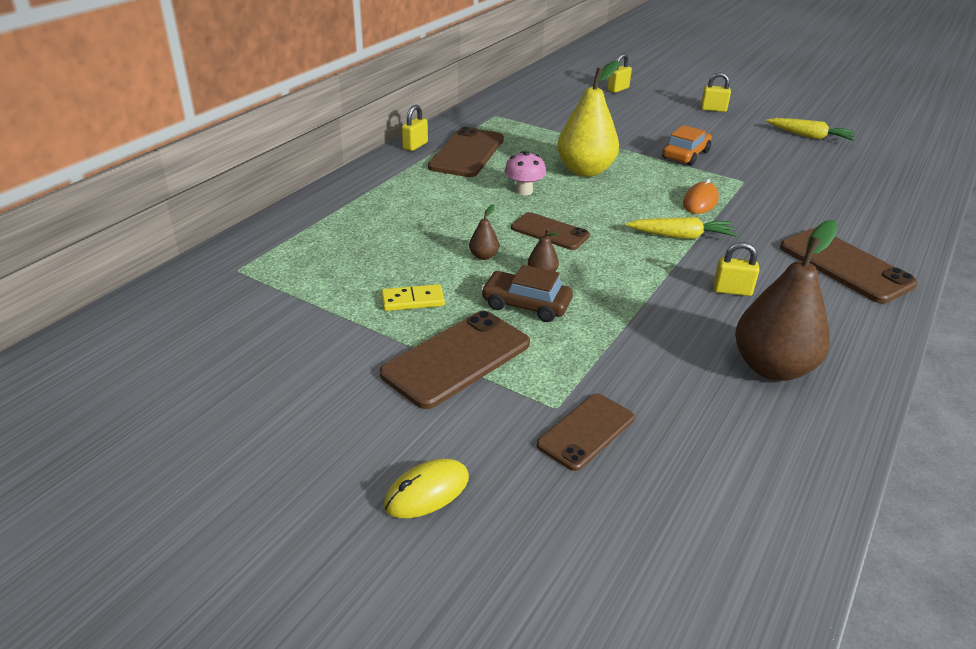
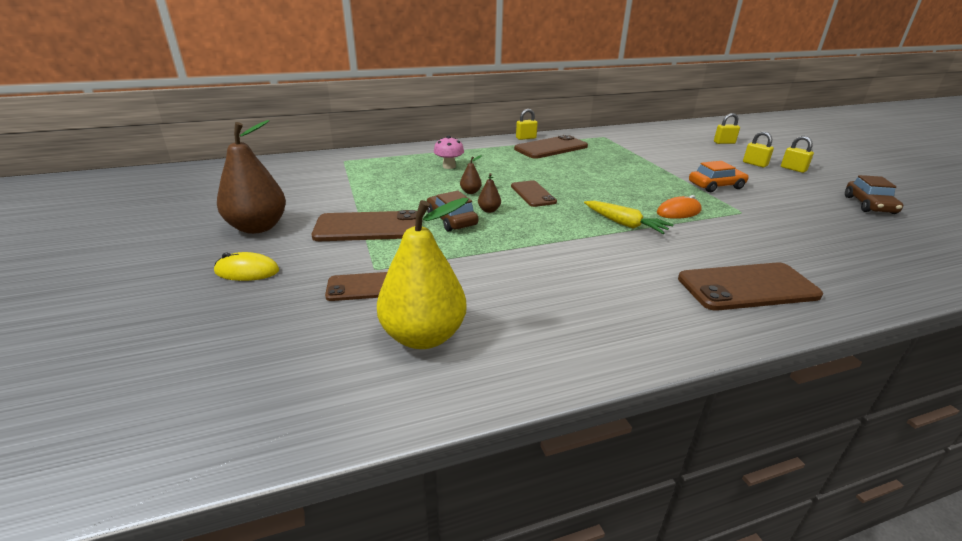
camera: 40 degrees right, 5 degrees down
yellow domino [381,284,445,311] -> none
pink mushroom [504,151,546,195] -> pink mushroom moved to [434,135,464,169]
yellow pear [557,60,619,177] -> yellow pear moved to [377,198,469,349]
yellow padlock [713,242,759,296] -> yellow padlock moved to [743,131,774,167]
brown pear [735,220,838,381] -> brown pear moved to [217,120,286,234]
yellow carrot [766,118,855,141] -> brown car [845,175,903,214]
brown phone [780,228,917,303] -> brown phone turned 75 degrees clockwise [678,262,823,311]

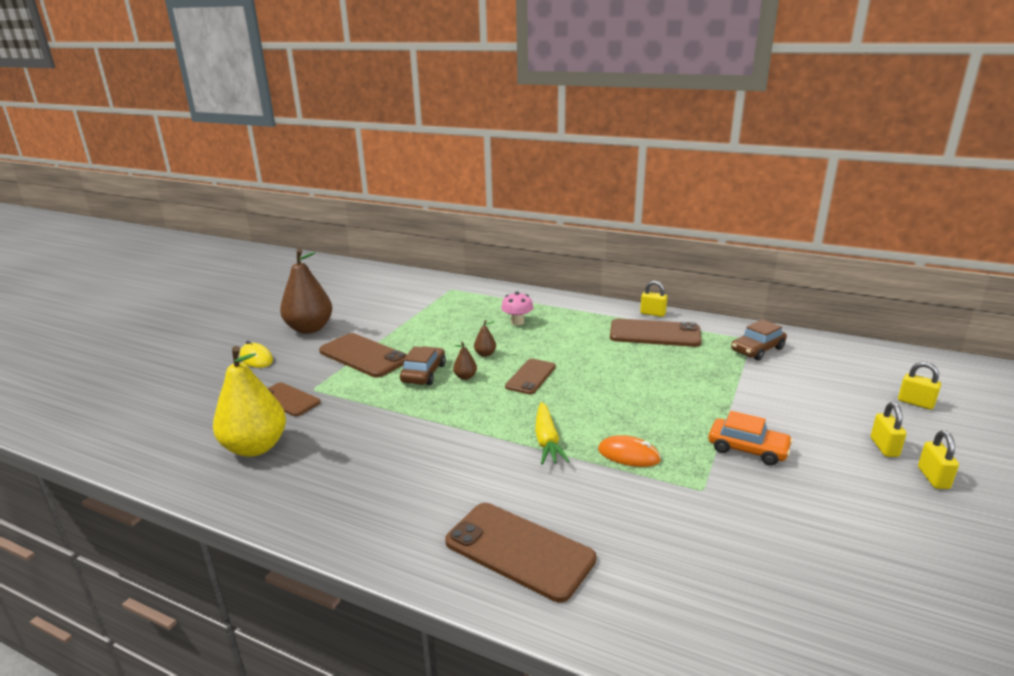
camera: 45 degrees right, 5 degrees down
brown car [845,175,903,214] -> brown car moved to [731,319,787,361]

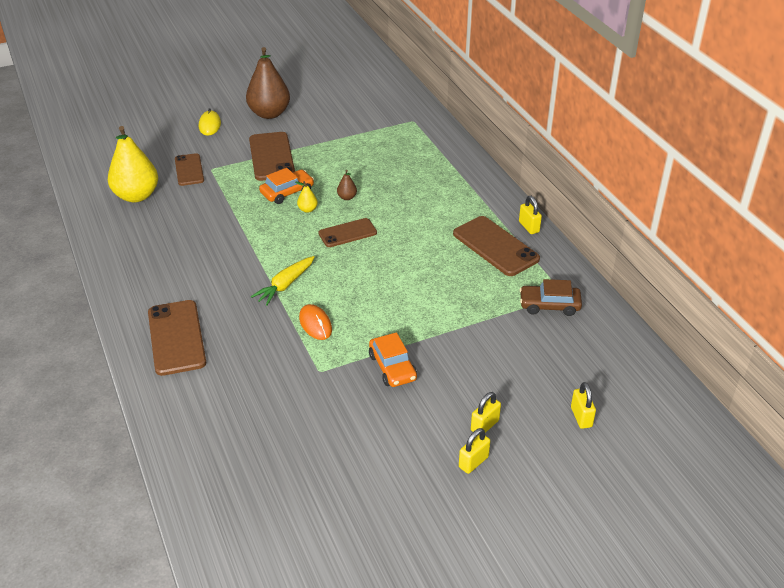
camera: 40 degrees right, 15 degrees up
brown car [400,346,446,385] -> orange car [259,168,314,204]
brown pear [453,342,477,380] -> yellow pear [295,181,318,213]
pink mushroom [501,292,533,325] -> none

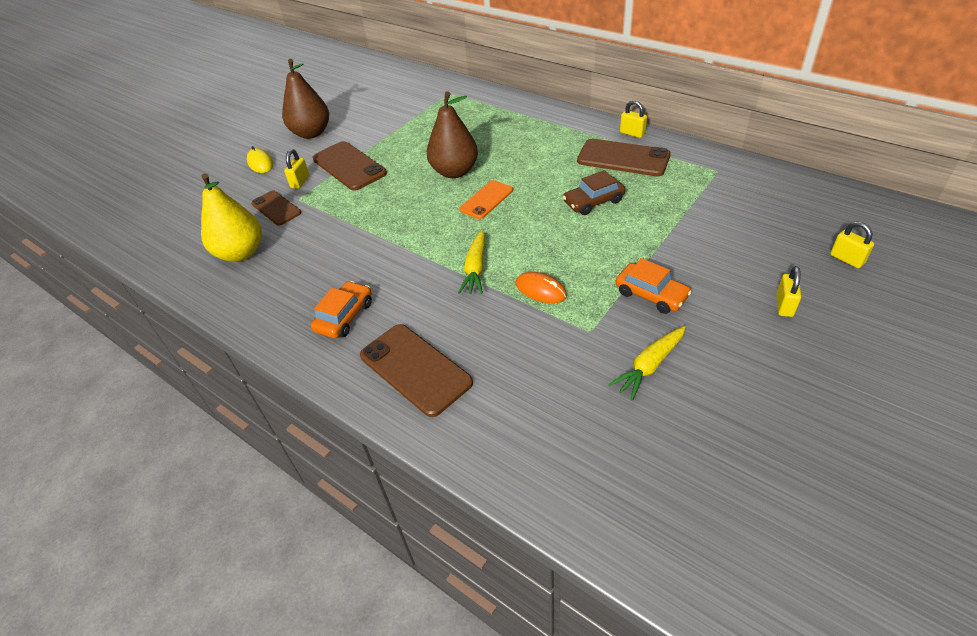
camera: 25 degrees left, 5 degrees up
orange car [259,168,314,204] -> orange car moved to [311,281,372,338]
yellow pear [295,181,318,213] -> none
brown phone [319,218,377,247] -> orange phone [459,180,513,219]
brown pear [337,170,357,200] -> brown pear [427,91,478,178], size x2.43
yellow padlock [459,428,490,474] -> yellow padlock moved to [284,149,309,189]
brown car [520,279,582,316] -> brown car moved to [563,170,625,215]
none -> yellow carrot [608,326,686,400]

